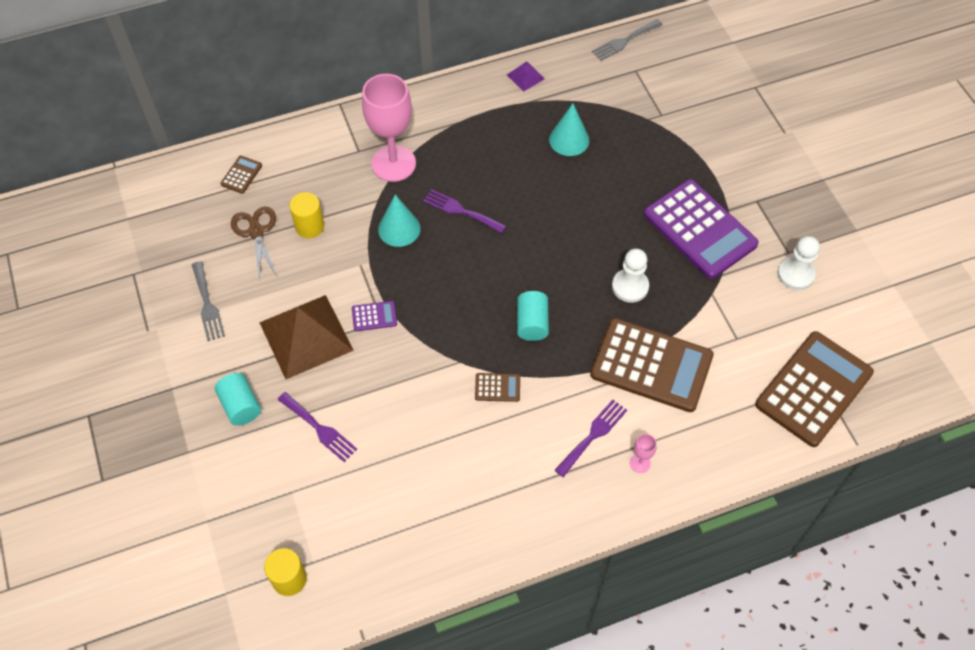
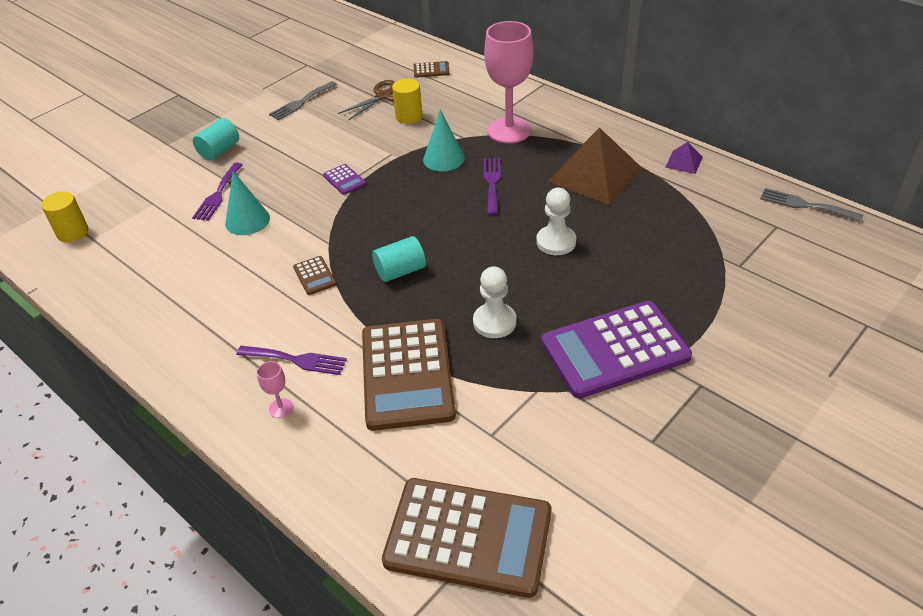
camera: 65 degrees right, 15 degrees down
brown pyramid [259,295,354,379] -> brown pyramid moved to [548,128,643,205]
turquoise cone [549,104,589,156] -> turquoise cone moved to [225,171,270,235]
purple calculator [644,179,759,279] -> purple calculator turned 45 degrees clockwise [541,301,692,399]
white pawn [777,236,820,290] -> white pawn moved to [536,188,576,255]

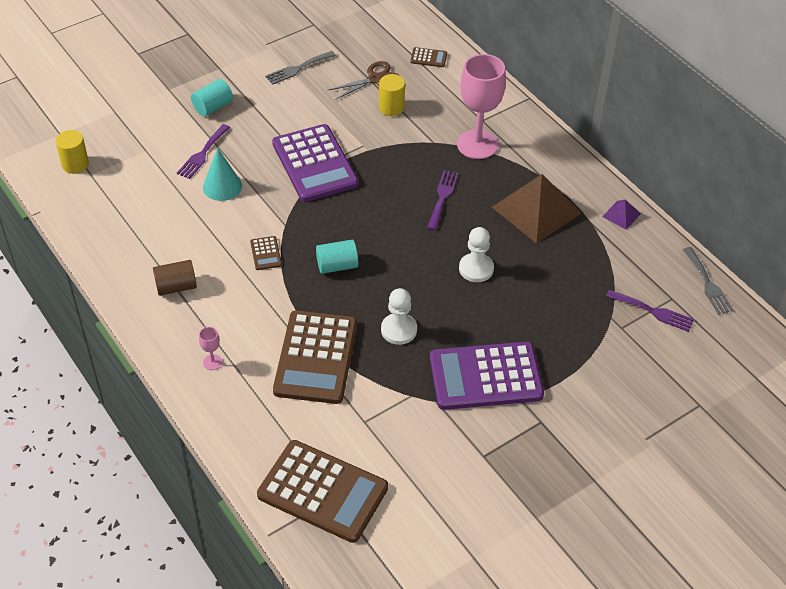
camera: 10 degrees right, 5 degrees up
purple fork [237,346,347,375] -> purple fork moved to [606,290,694,332]
purple calculator [323,164,366,195] -> purple calculator [272,124,359,202], size x2.46
turquoise cone [423,109,465,171] -> none
grey fork [760,188,863,222] -> grey fork turned 150 degrees counterclockwise [683,247,734,315]
none -> brown cylinder [153,260,197,296]

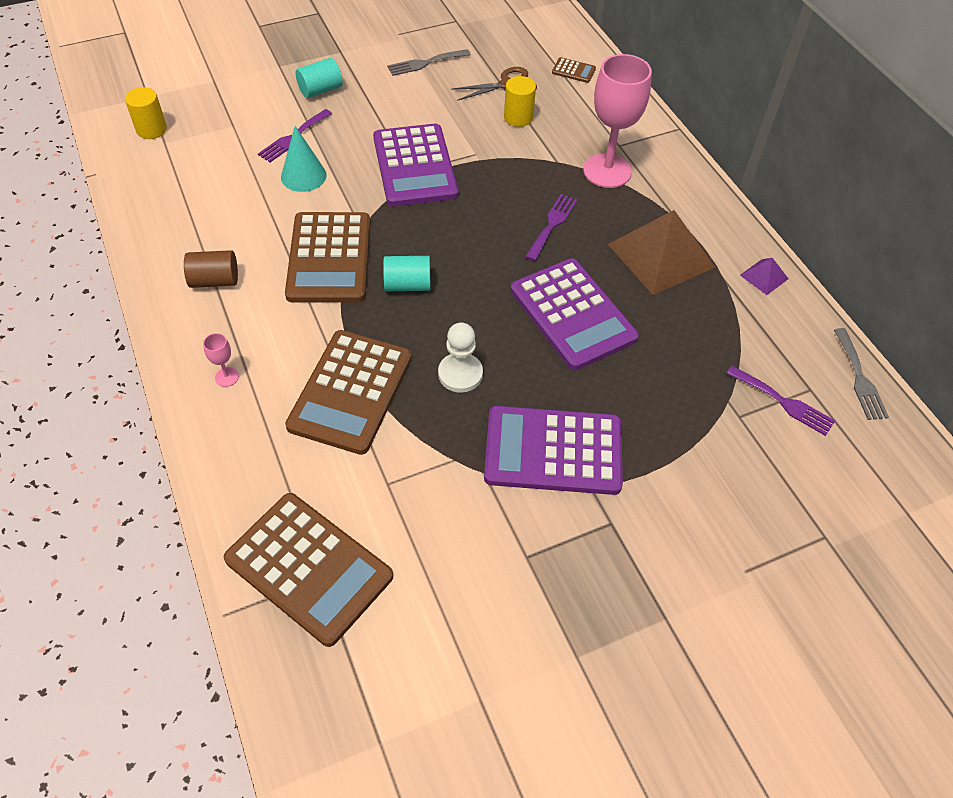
camera: 10 degrees right, 5 degrees up
brown calculator [250,236,282,270] -> brown calculator [285,212,370,302], size x2.46
white pawn [459,227,494,282] -> purple calculator [511,258,639,370]

